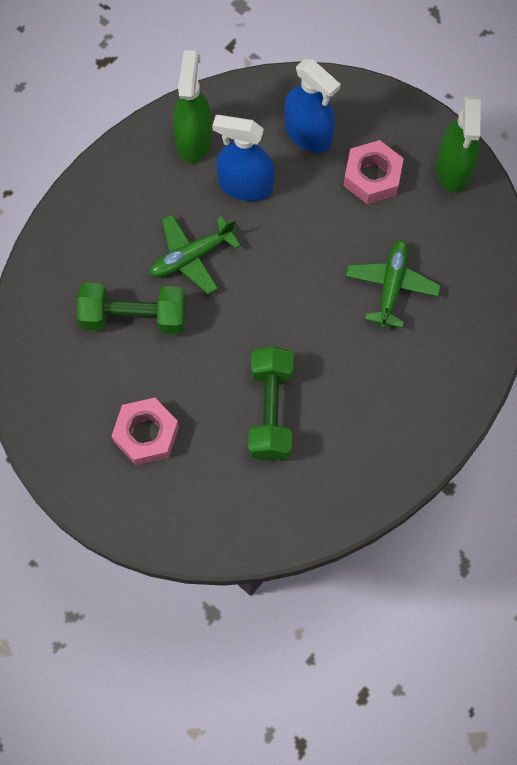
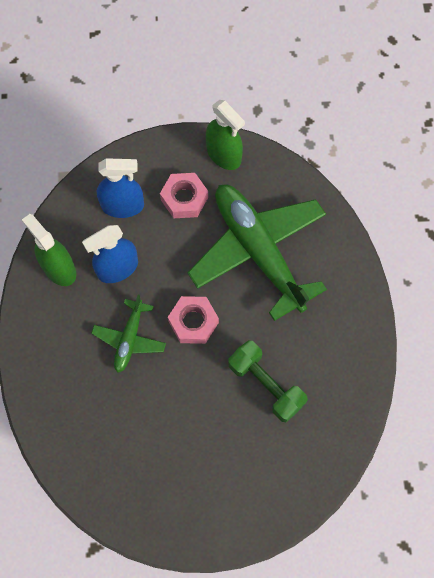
camera: 45 degrees left, 0 degrees up
green dumbbell [77,283,186,334] -> none
pink nut [112,398,179,465] -> pink nut moved to [168,296,219,344]
green plane [346,240,441,329] -> green plane [188,184,327,321], size x2.08

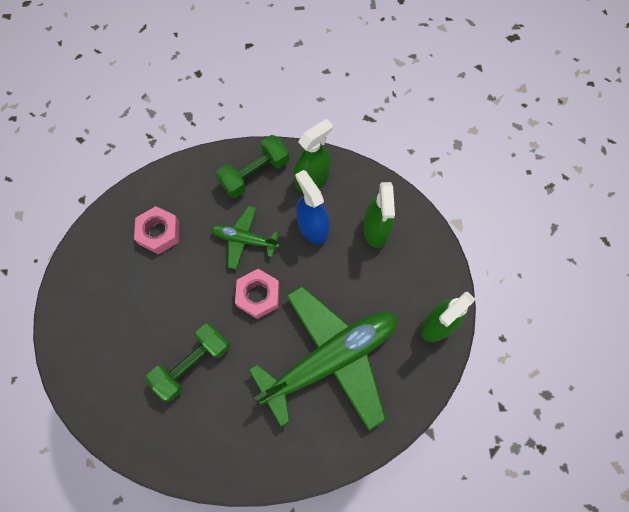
camera: 90 degrees right, 0 degrees up
blue spray bottle [97,158,144,218] -> green spray bottle [363,182,395,248]
pink nut [160,173,208,218] -> pink nut moved to [134,206,179,254]
none -> green dumbbell [216,135,289,198]

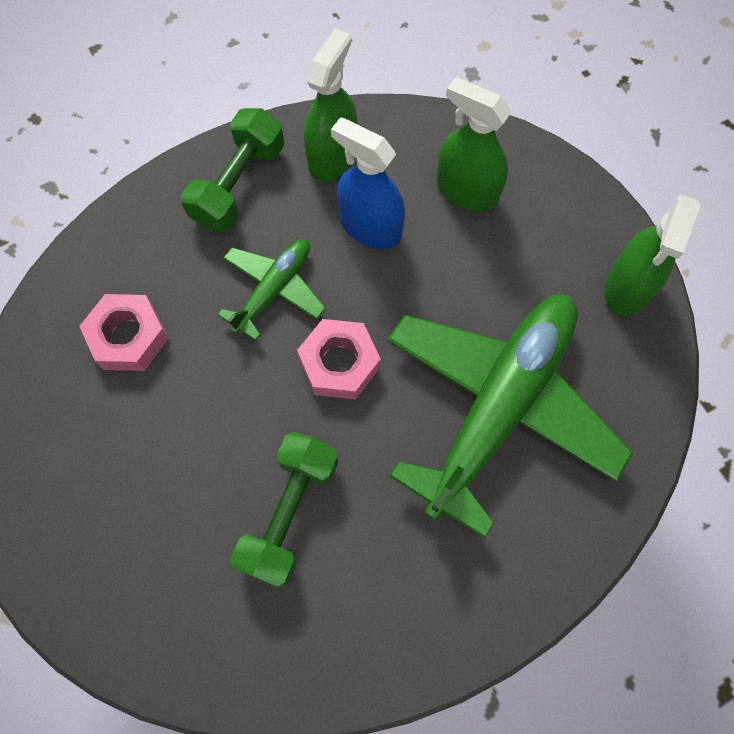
camera: 25 degrees left, 0 degrees up
green plane [211,206,280,270] -> green plane turned 135 degrees clockwise [218,239,326,341]
green spray bottle [363,182,395,248] -> green spray bottle turned 150 degrees clockwise [437,77,511,212]

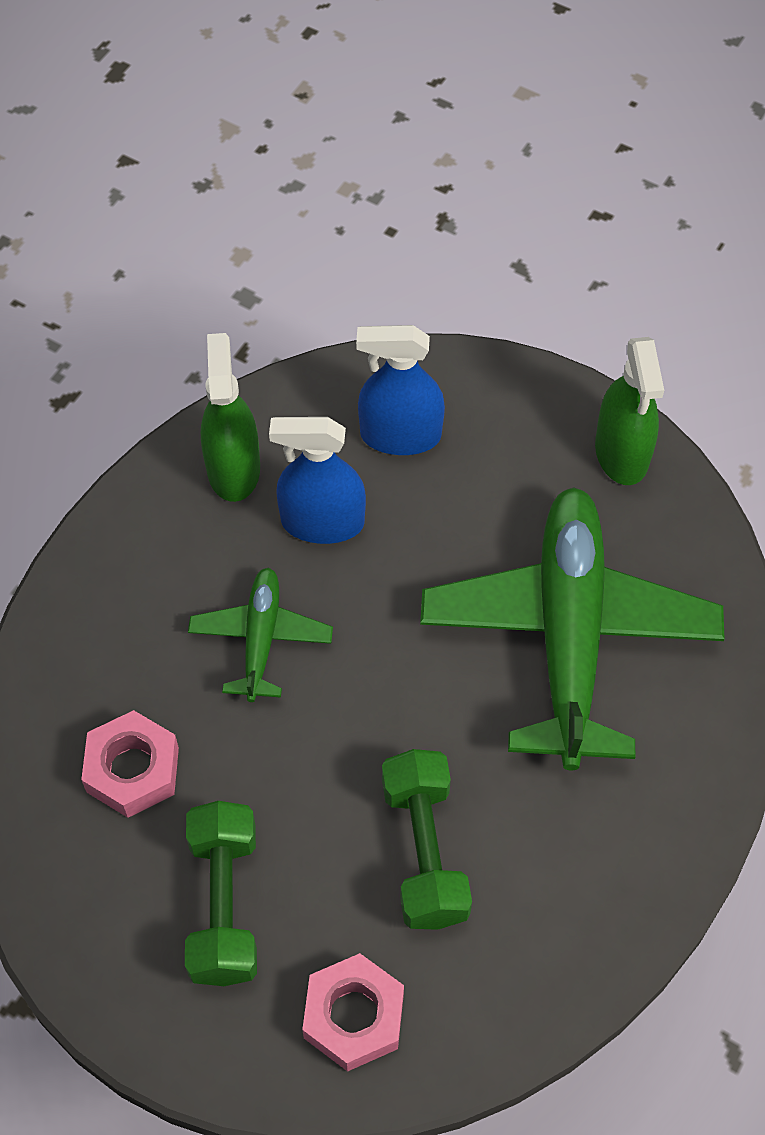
camera: 30 degrees left, 10 degrees down
green dumbbell [181,108,284,232] -> green dumbbell moved to [185,801,257,986]
pink nut [297,319,381,399] -> pink nut moved to [302,953,404,1072]
green spray bottle [437,77,511,212] -> blue spray bottle [356,325,445,455]

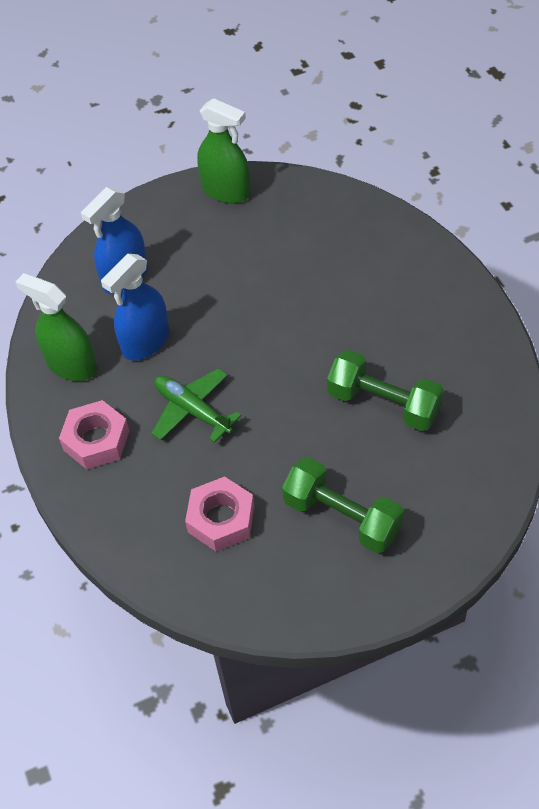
camera: 50 degrees left, 5 degrees down
pink nut [302,953,404,1072] -> pink nut moved to [59,400,129,469]
green plane [420,487,725,770] -> none

